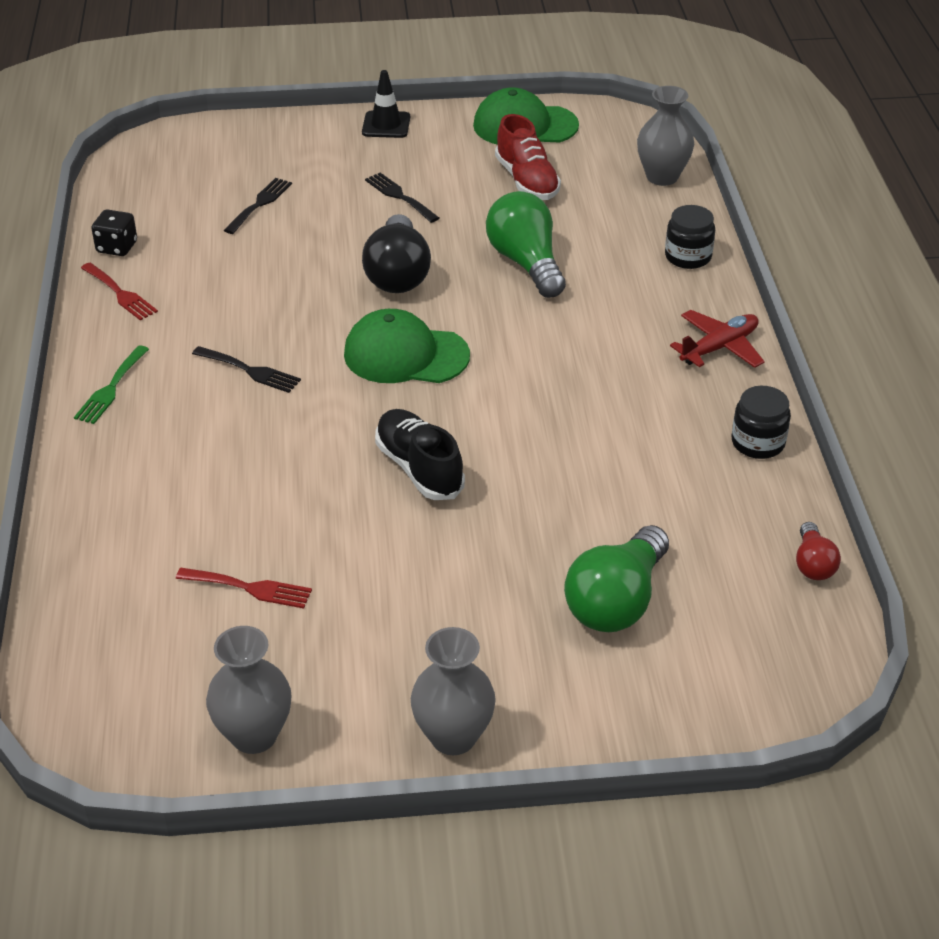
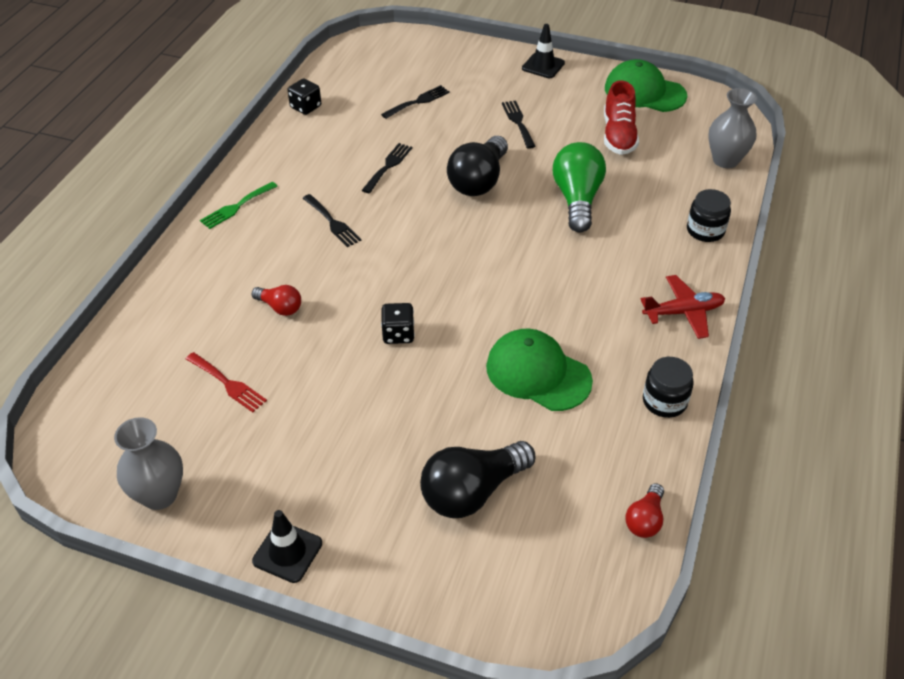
camera: 25 degrees right, 5 degrees up
red fork [81,263,158,320] -> none
green cap [344,309,470,383] -> green cap moved to [486,329,593,411]
black shoe [375,409,465,500] -> black dice [381,303,415,344]
grey vase [411,627,496,755] -> black traffic cone [252,510,322,583]
green light bulb [564,525,669,632] -> black light bulb [420,441,535,518]
none -> red light bulb [252,285,301,316]
none -> black fork [362,143,412,194]

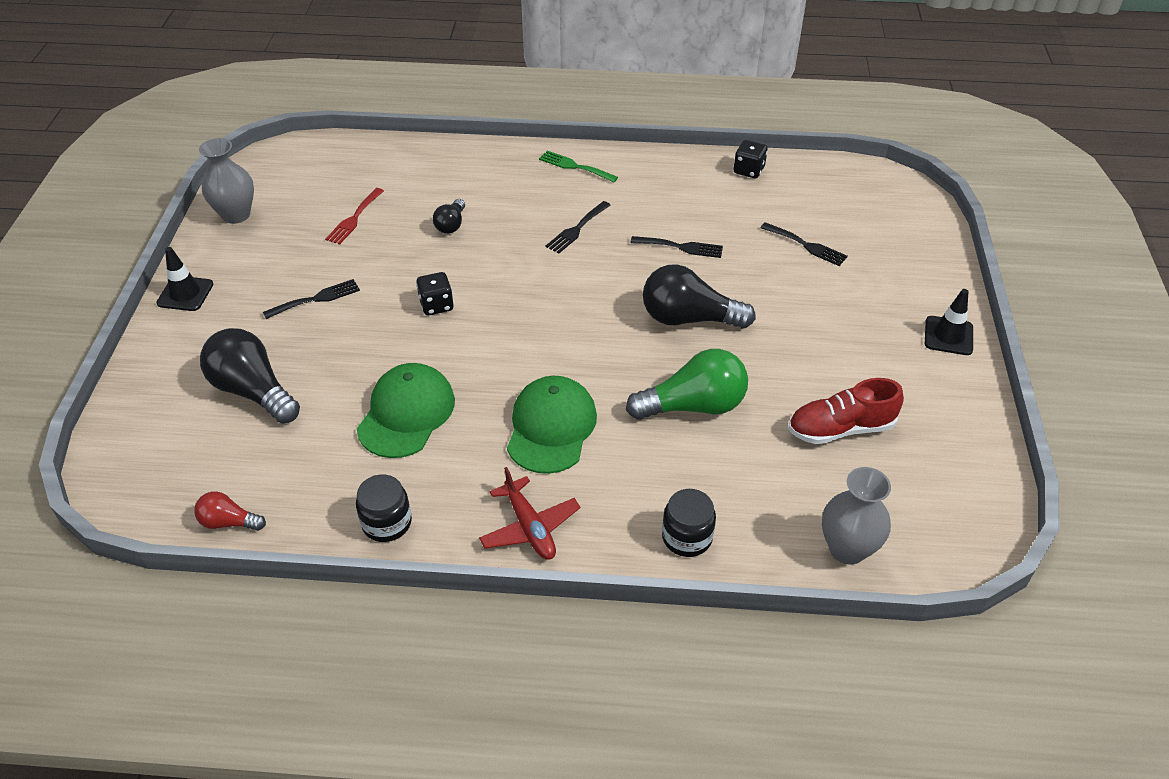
camera: 75 degrees right, 0 degrees up
red light bulb [252,285,301,316] -> black light bulb [433,199,465,234]
black fork [502,100,536,149] -> black fork moved to [263,279,360,319]
green cap [605,59,687,112] -> green cap moved to [507,376,597,474]

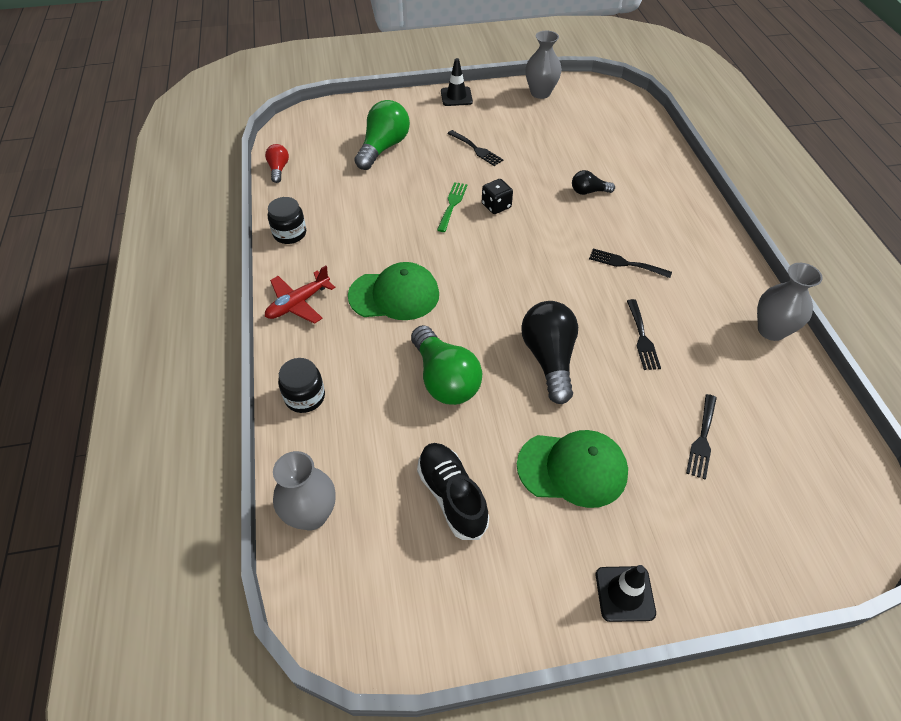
camera: 75 degrees right, 5 degrees up
black light bulb [200,328,300,424] -> green light bulb [354,100,410,170]
red fork [325,188,384,245] -> none
green cap [357,363,455,458] -> green cap moved to [517,430,628,508]
green fork [539,151,618,183] -> green fork moved to [437,182,468,232]
black dice [734,140,768,178] -> none
red shoe [788,378,904,444] -> black shoe [417,443,489,540]
none -> grey vase [757,263,823,341]

